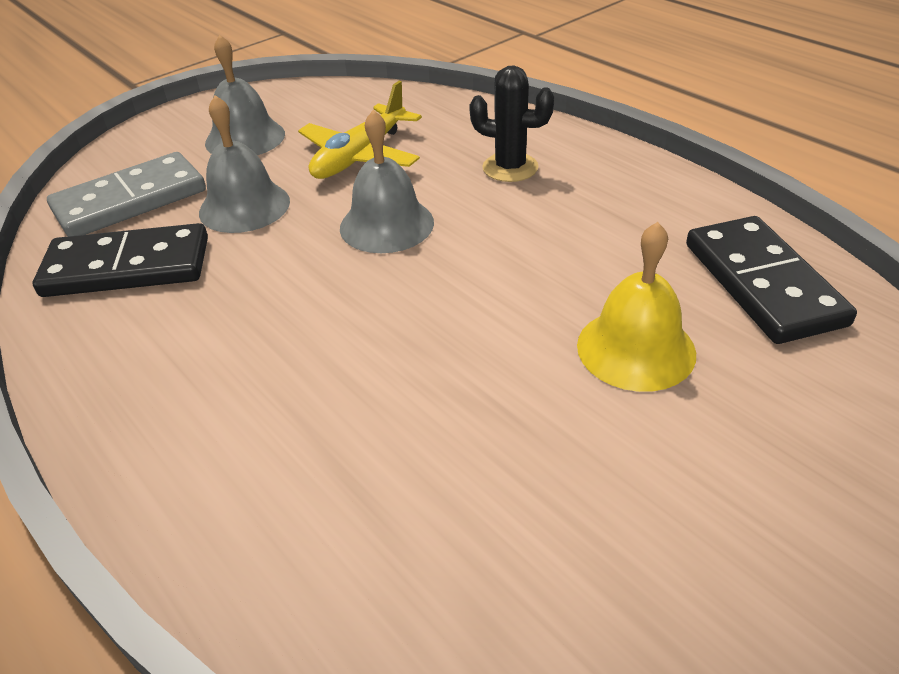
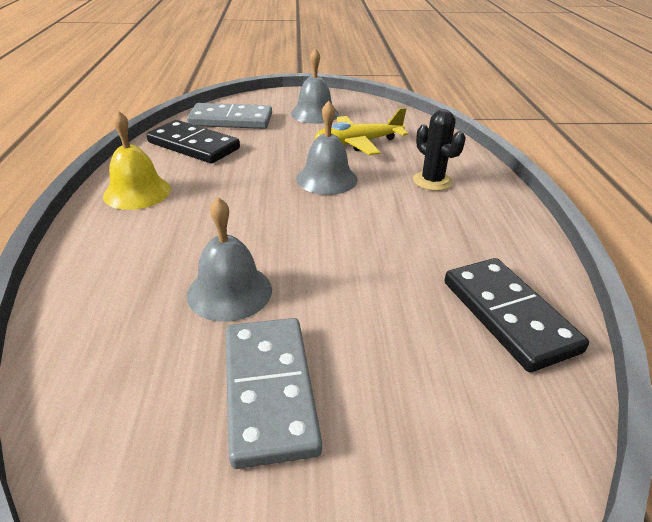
camera: 35 degrees right, 5 degrees down
grey bell [199,95,290,233] -> grey bell moved to [187,197,272,322]
yellow bell [577,222,696,392] -> yellow bell moved to [103,110,171,210]
black domino [686,216,857,344] -> black domino turned 45 degrees counterclockwise [445,258,589,372]
none -> grey domino [225,318,322,469]

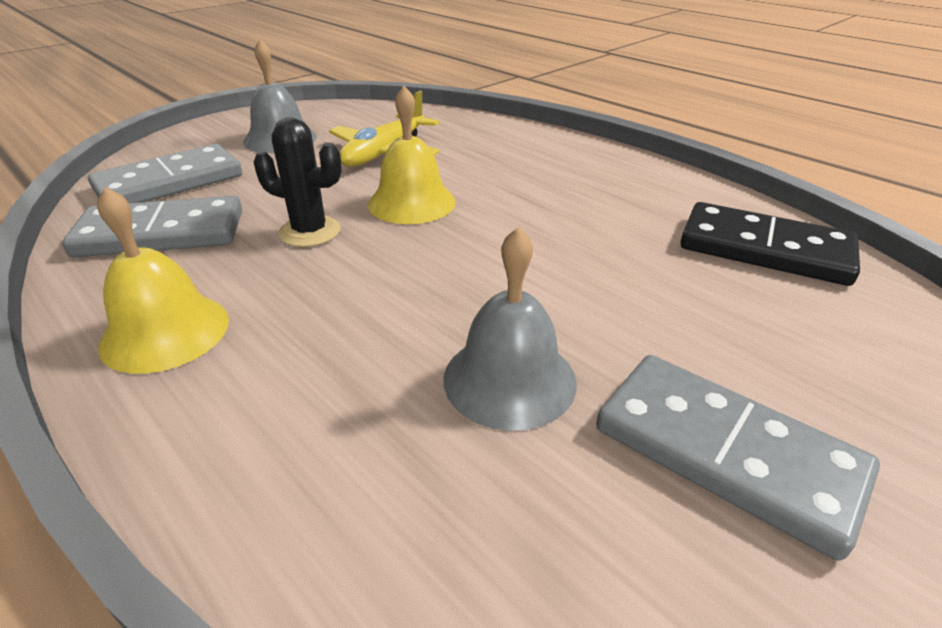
camera: 40 degrees left, 0 degrees up
black domino [147,120,240,163] -> grey domino [62,196,242,257]
grey bell [296,101,358,195] -> yellow bell [368,86,456,224]
black cactus [413,109,466,191] -> black cactus moved to [254,118,342,247]

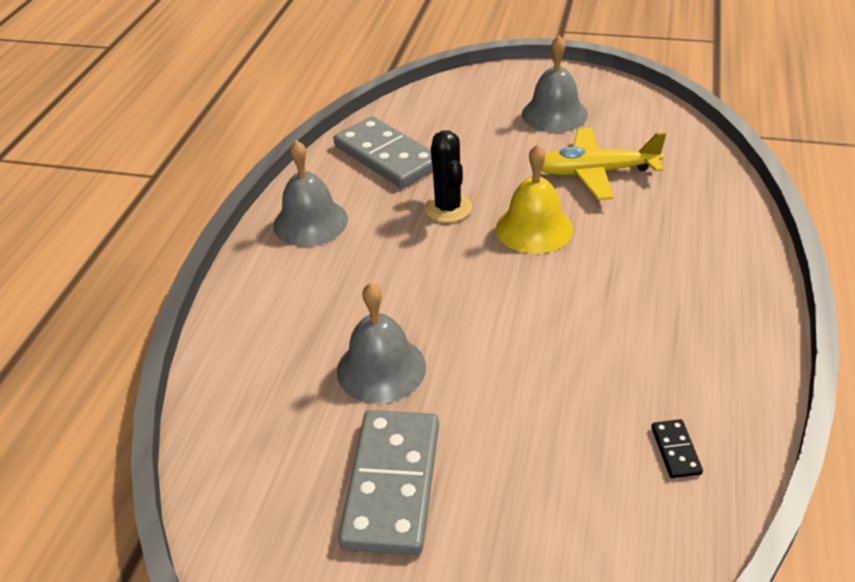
camera: 60 degrees right, 5 degrees up
grey domino [88,144,242,203] -> none
yellow bell [97,187,229,374] -> grey bell [273,140,348,246]
black domino [680,202,860,286] -> black domino [651,419,703,478], size x0.42

